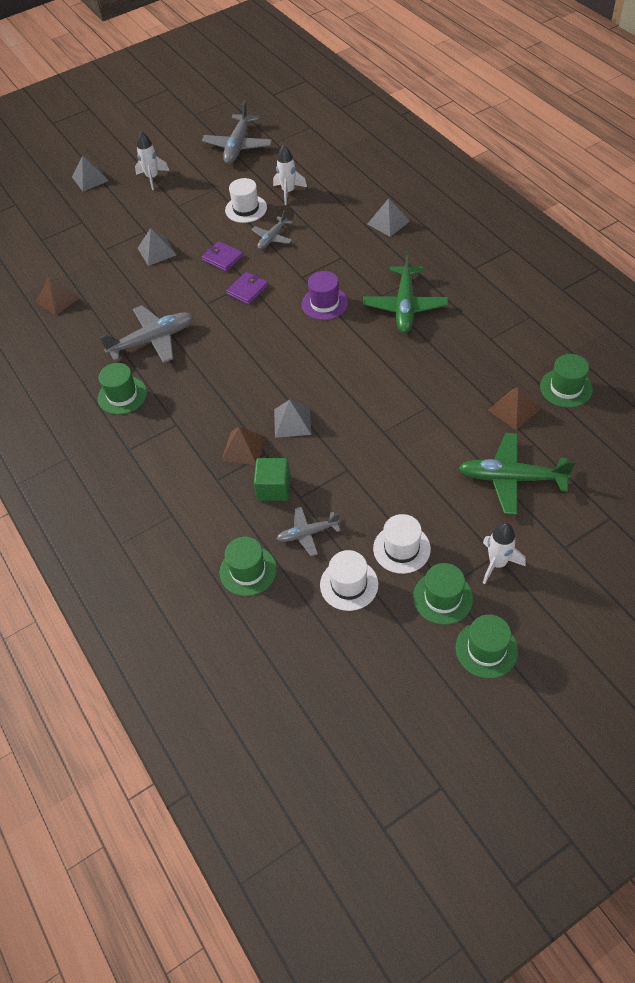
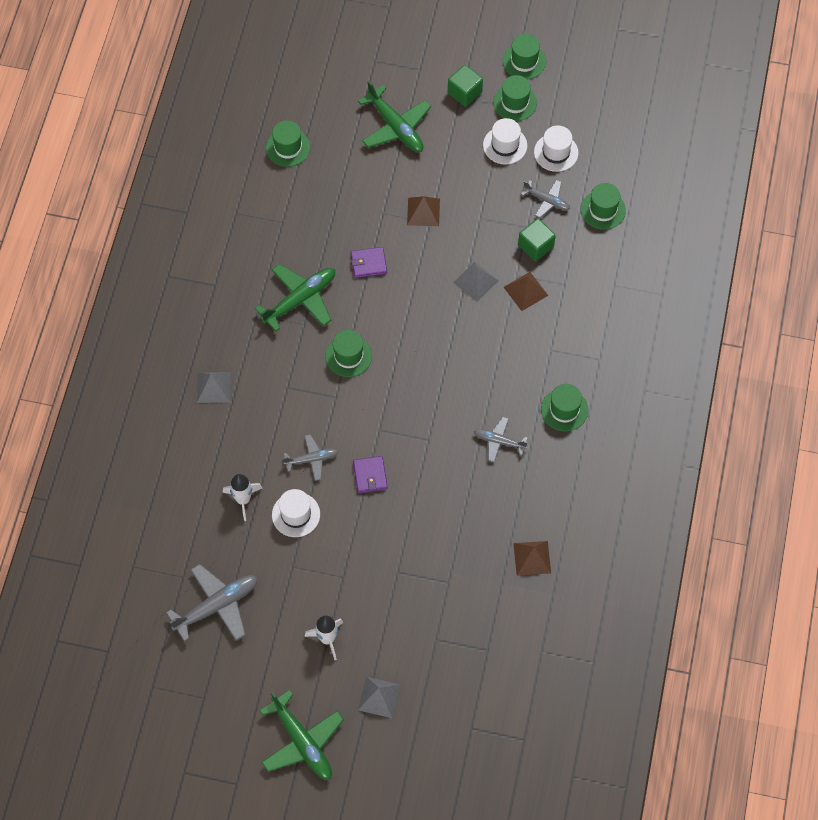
camera: 140 degrees left, 10 degrees up
grey plane [100,305,193,363] -> grey plane [474,417,528,462], size x0.58
grey pyramid [138,228,176,266] -> none
purple wallet [226,272,269,305] -> purple wallet moved to [350,247,387,278]
purple hat [302,271,348,320] -> green hat [325,330,372,377]
white rocket [483,523,526,584] -> green cube [448,65,483,107]
brown pyramid [488,387,540,430] -> brown pyramid moved to [407,196,440,226]
none -> green plane [260,690,344,780]

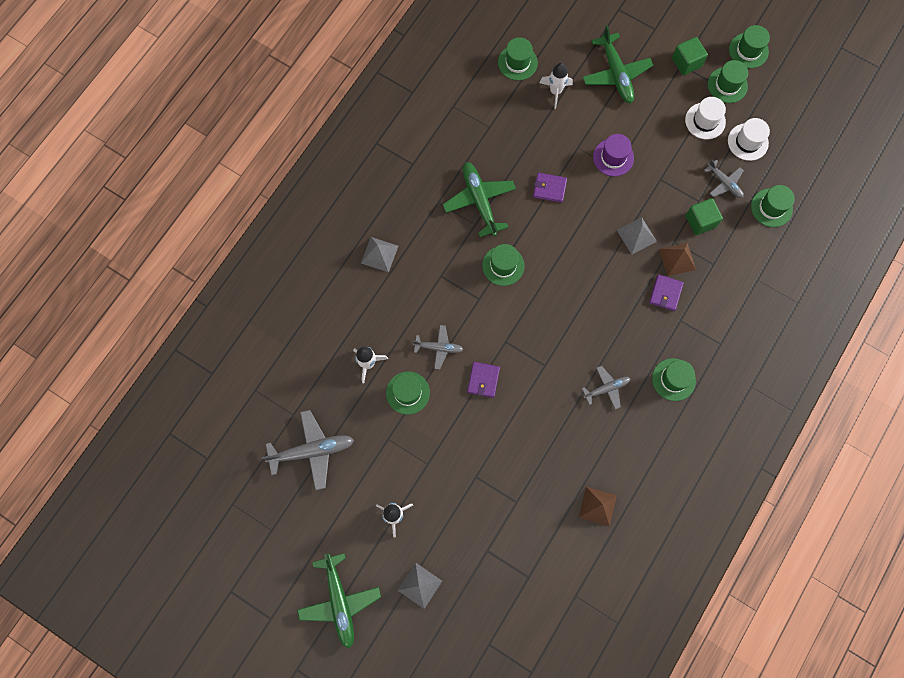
camera: 20 degrees right, 10 degrees up
green plane [255,264,335,332] -> green plane turned 90 degrees counterclockwise [443,162,516,237]
white hat [272,489,320,537] -> green hat [386,372,430,415]
brown pyramid [407,196,440,226] -> purple hat [593,134,634,176]
grey plane [474,417,528,462] -> grey plane turned 120 degrees clockwise [582,366,631,410]
none -> white rocket [540,63,573,109]
none -> purple wallet [649,274,684,311]

